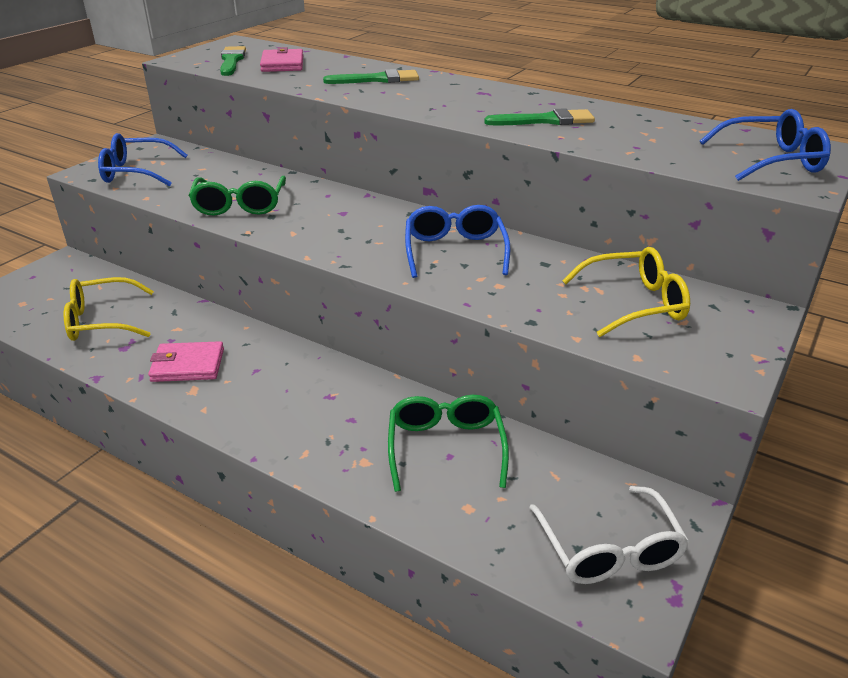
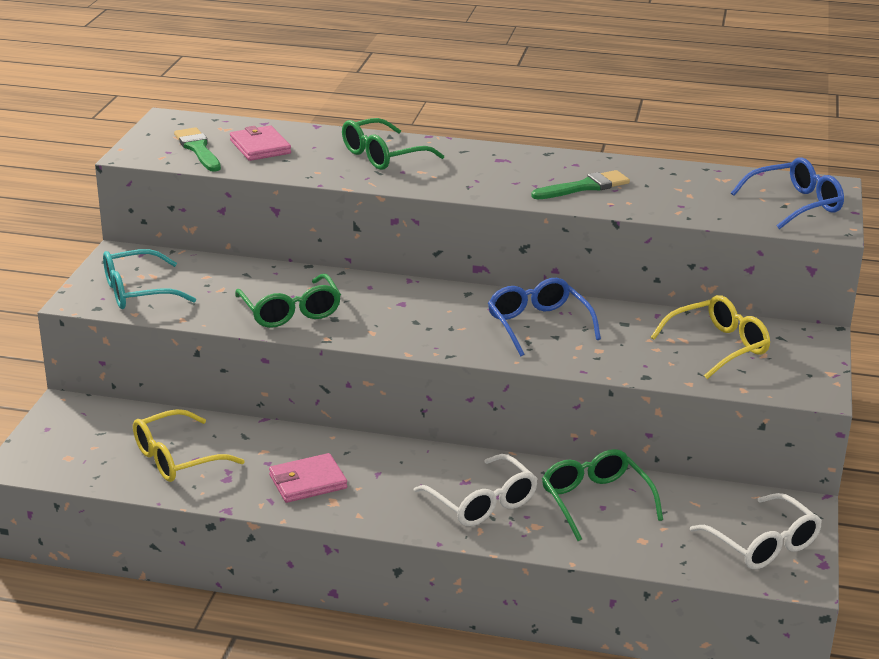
camera: 20 degrees left, 5 degrees down
blue glasses [98,133,188,186] -> turquoise glasses [103,249,196,309]
green brush [323,69,419,84] -> green glasses [342,118,444,170]
none -> white glasses [413,454,538,526]

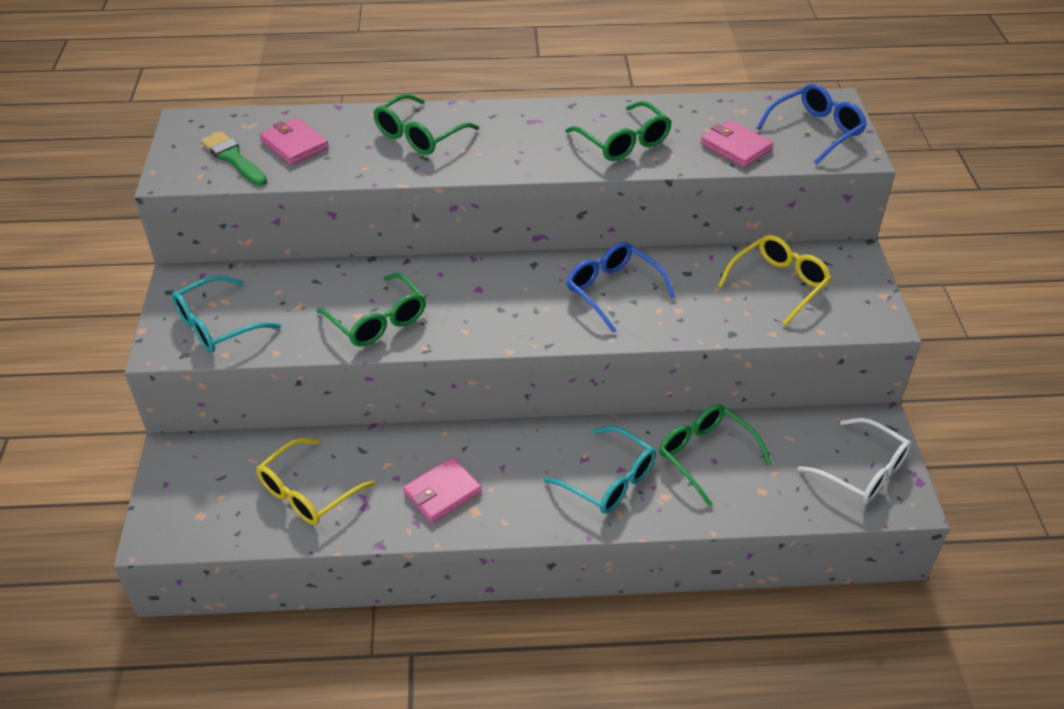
camera: 15 degrees left, 15 degrees up
white glasses [413,454,538,526] -> turquoise glasses [543,426,656,514]
green brush [531,170,630,199] -> green glasses [565,101,672,161]
none -> pink wallet [701,120,773,167]

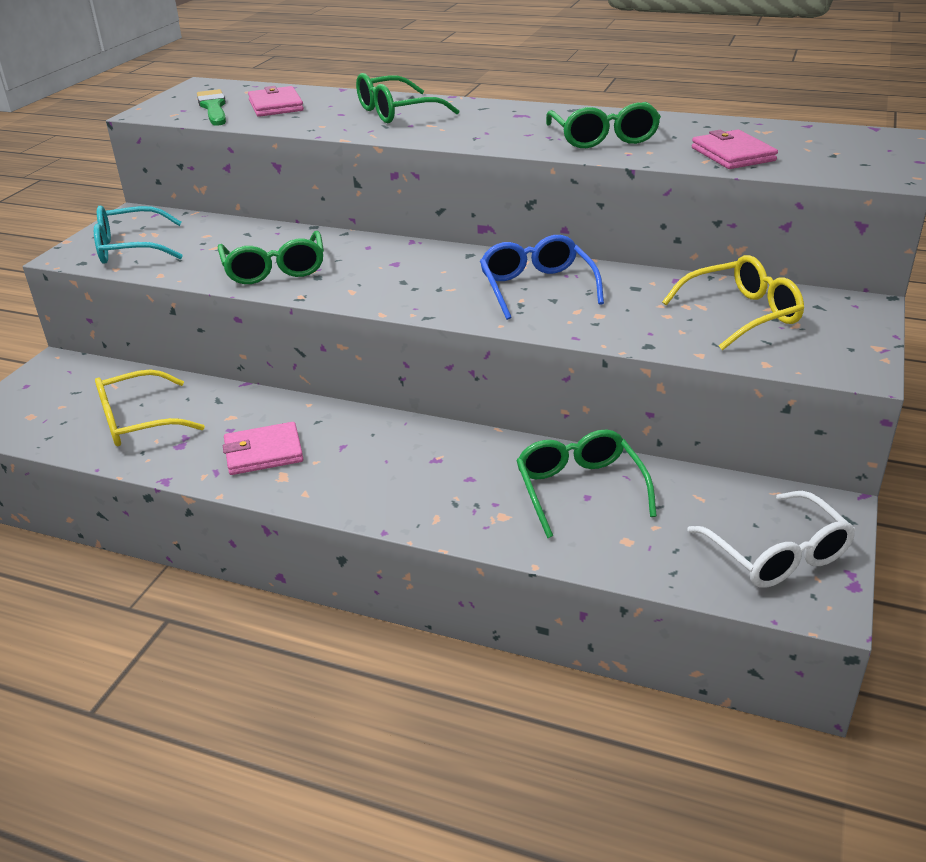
camera: 25 degrees right, 10 degrees down
turquoise glasses [543,426,656,514] -> none
blue glasses [757,84,867,164] -> none

